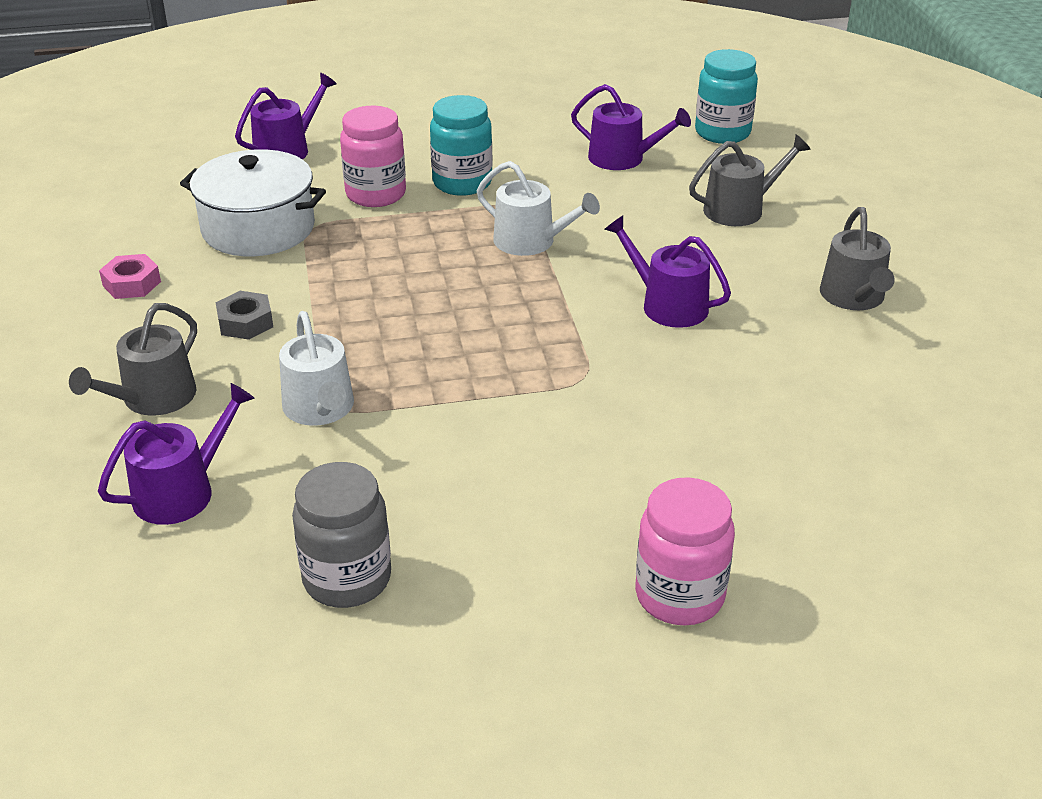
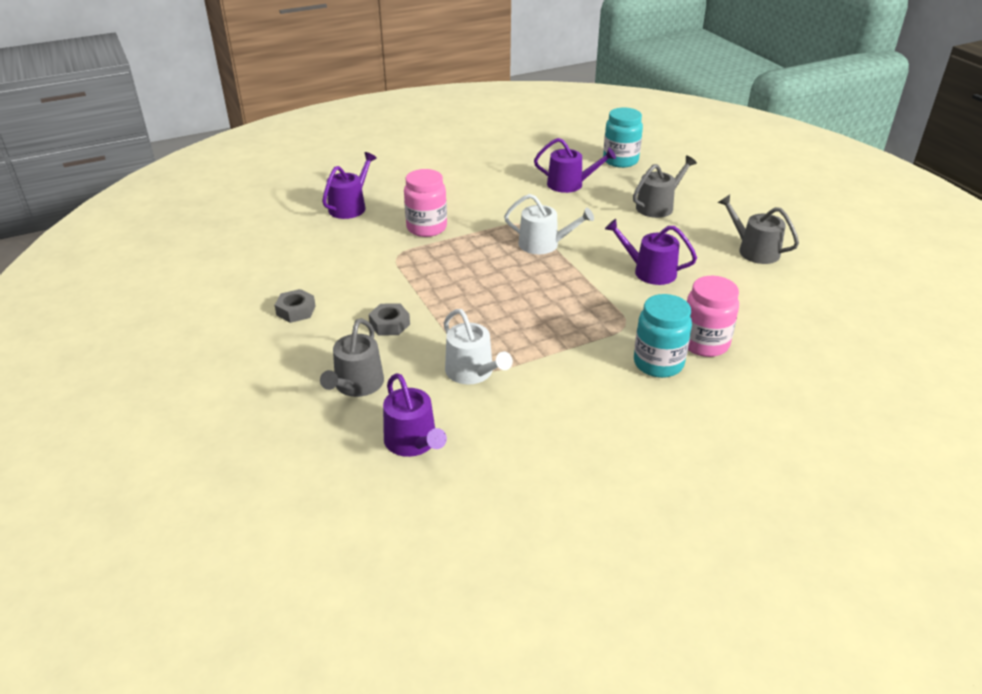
camera: 15 degrees left, 0 degrees up
purple watering can [98,383,255,525] -> purple watering can turned 120 degrees clockwise [383,373,447,457]
pink nut [99,254,161,299] -> grey nut [275,289,316,323]
white pot [180,149,326,256] -> none
grey jar [292,462,391,608] -> none
turquoise jar [430,95,493,196] -> turquoise jar moved to [634,294,692,378]
pink jar [635,477,735,625] -> pink jar moved to [687,276,739,357]
grey watering can [820,207,895,310] -> grey watering can turned 150 degrees clockwise [718,195,799,264]

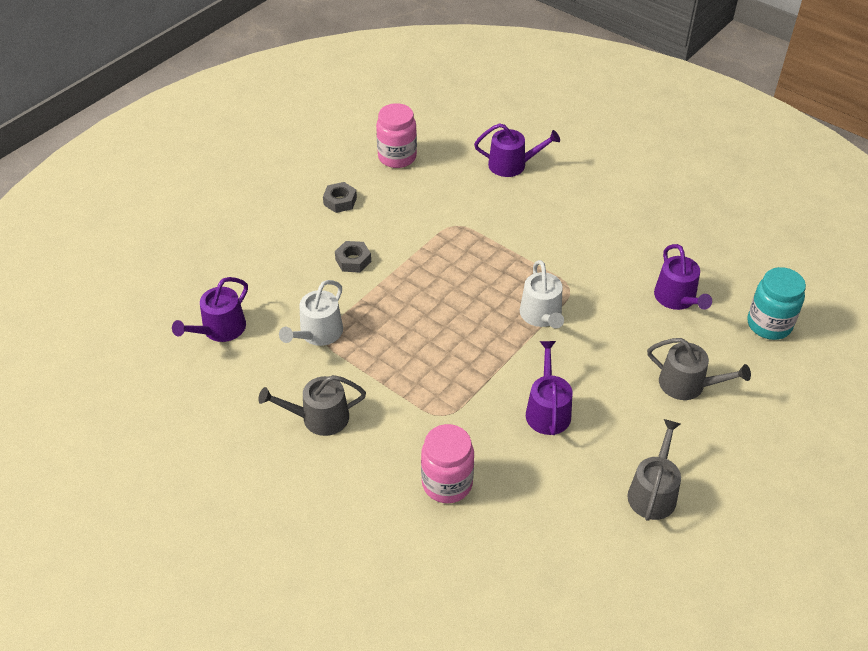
camera: 65 degrees right, 10 degrees up
grey watering can [320,318,384,397] -> grey watering can moved to [258,375,366,436]
pink jar [404,169,447,237] -> pink jar moved to [376,103,417,168]
turquoise jar [634,294,692,378] -> none

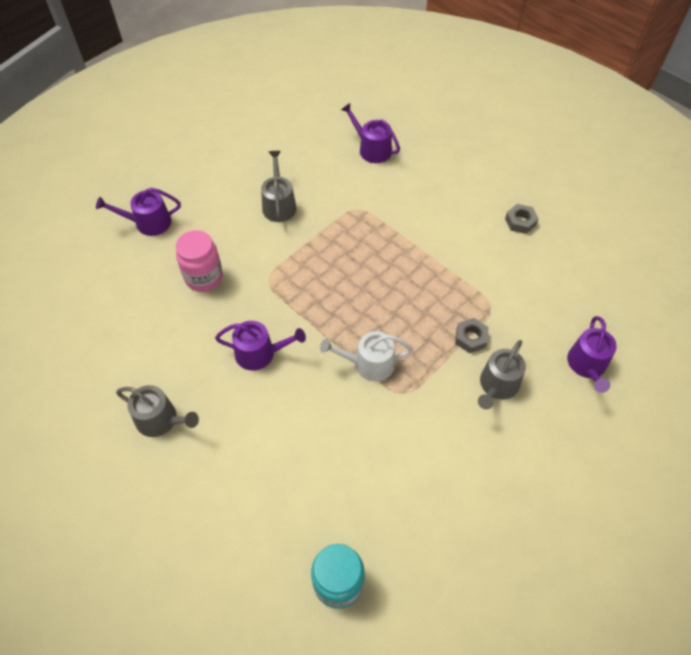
camera: 95 degrees right, 10 degrees up
white watering can [279,280,343,346] -> none
grey nut [335,241,371,273] -> grey nut moved to [455,318,489,353]
pink jar [376,103,417,168] -> none
grey watering can [647,338,751,400] -> grey watering can moved to [478,340,526,409]
purple watering can [654,244,712,310] -> purple watering can moved to [96,188,181,236]

